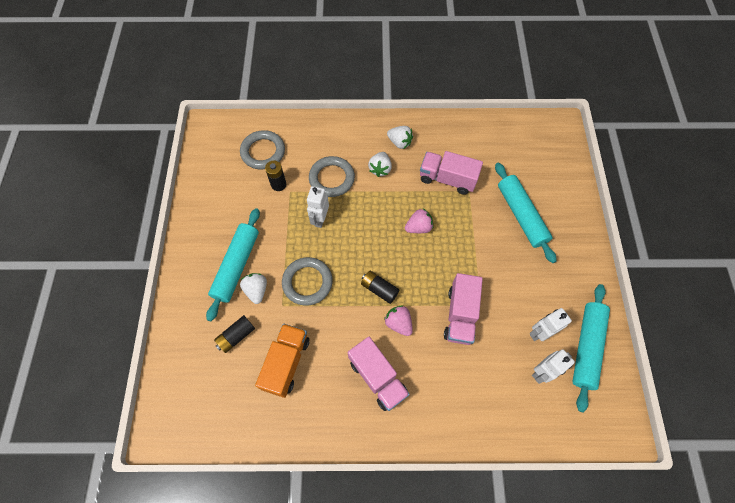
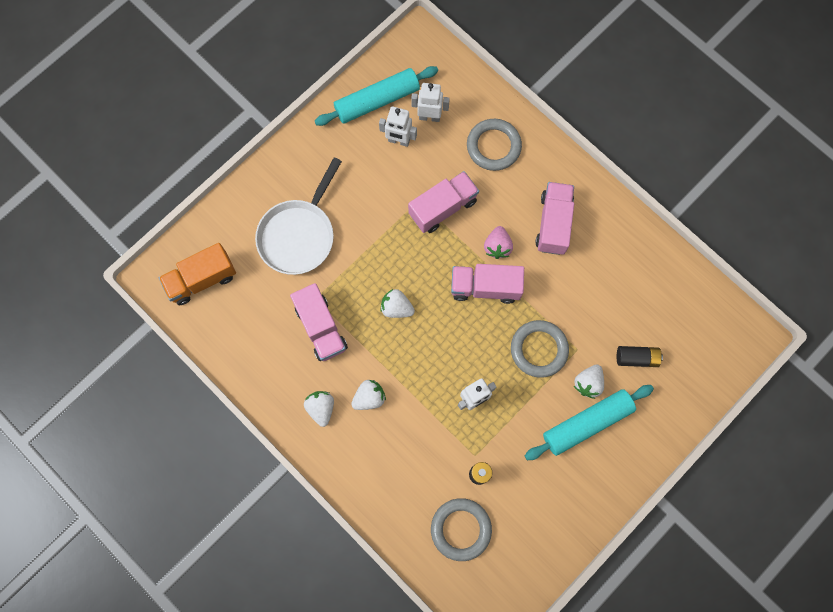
camera: 135 degrees left, 10 degrees up
orange truck [255,324,309,398] -> orange truck moved to [159,243,236,305]
grey ring [309,156,355,197] -> grey ring moved to [467,119,522,171]
black battery [361,271,399,304] -> pink truck [451,264,524,304]
pink strawberry [405,209,433,233] -> white strawberry [381,289,415,318]
turquoise rolling pin [495,163,556,263] -> white pan [255,157,342,275]

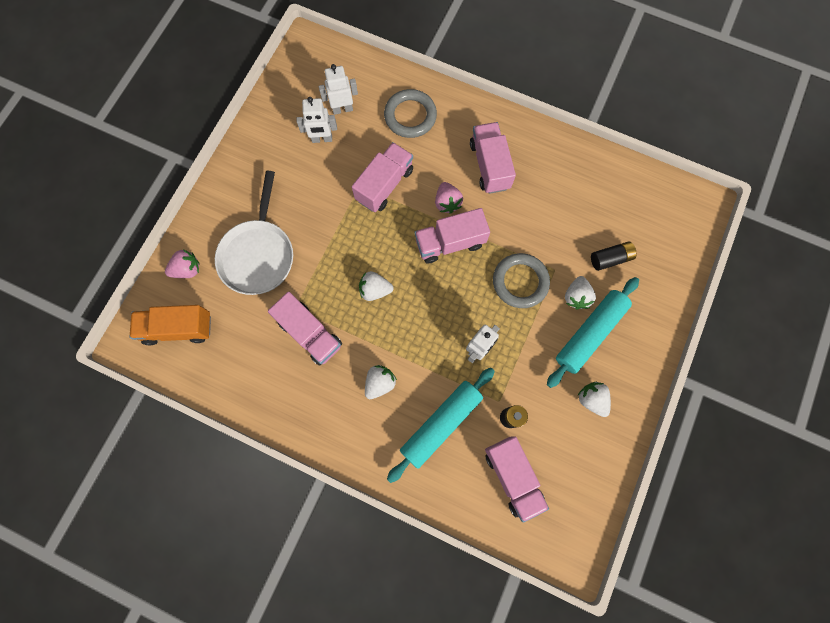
camera: 20 degrees left, 0 degrees up
orange truck [159,243,236,305] -> orange truck turned 45 degrees clockwise [130,305,211,345]
white strawberry [304,391,334,427] -> white strawberry moved to [577,382,611,417]
turquoise rolling pin [315,66,438,126] -> turquoise rolling pin moved to [387,368,495,483]
grey ring [431,498,492,561] -> pink truck [485,436,549,522]
none -> pink strawberry [165,249,199,278]

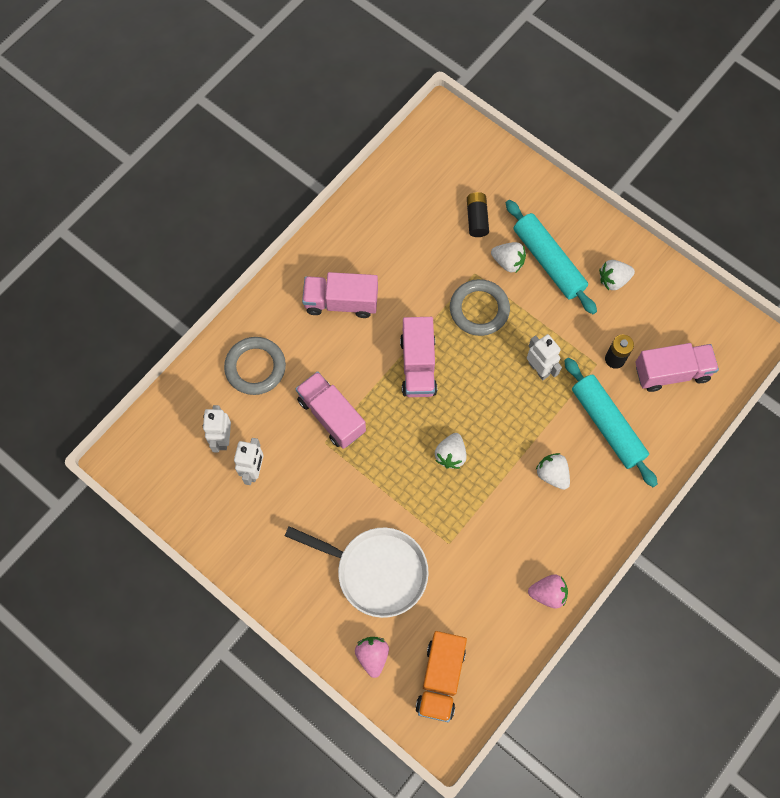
camera: 75 degrees left, 5 degrees down
pink truck [268,292,342,366] -> none
pink strawberry [435,182,463,214] -> pink strawberry moved to [528,574,568,608]

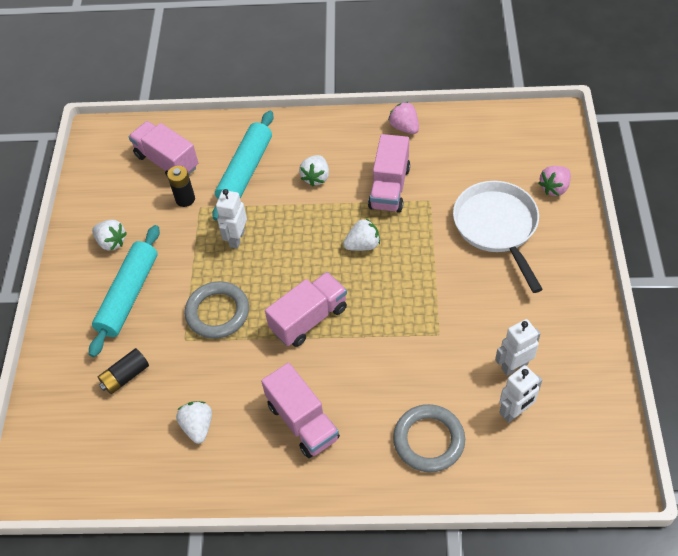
camera: 125 degrees left, 15 degrees down
pink truck [296,371,366,449] -> pink truck moved to [368,134,410,213]
orange truck [415,631,467,722] -> none
white strawberry [491,242,526,272] -> white strawberry moved to [176,401,212,444]

